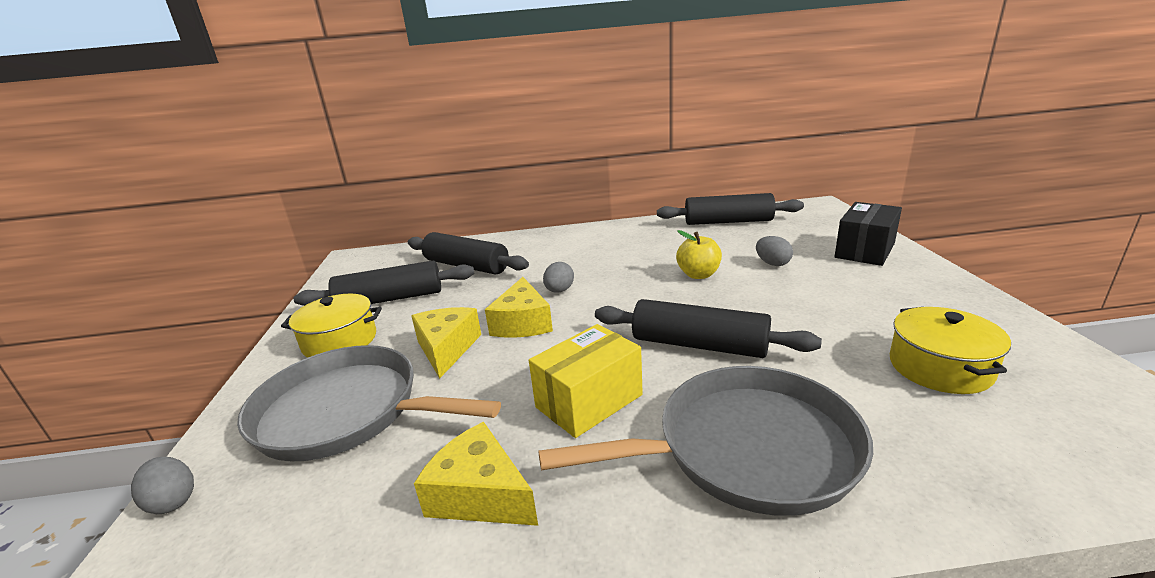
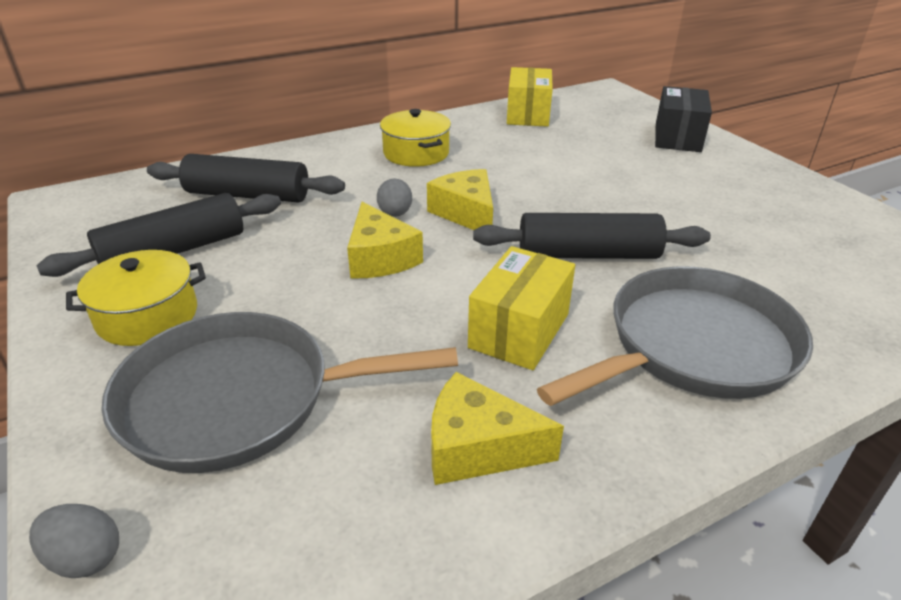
camera: 25 degrees left, 10 degrees up
yellow cheese [411,307,481,378] -> yellow cheese moved to [427,169,493,230]
black rolling pin [657,193,804,225] -> yellow box [507,67,553,127]
yellow apple [676,230,722,279] -> none
grey egg [756,236,793,266] -> none
yellow pot [890,307,1011,394] -> yellow pot moved to [380,109,451,167]

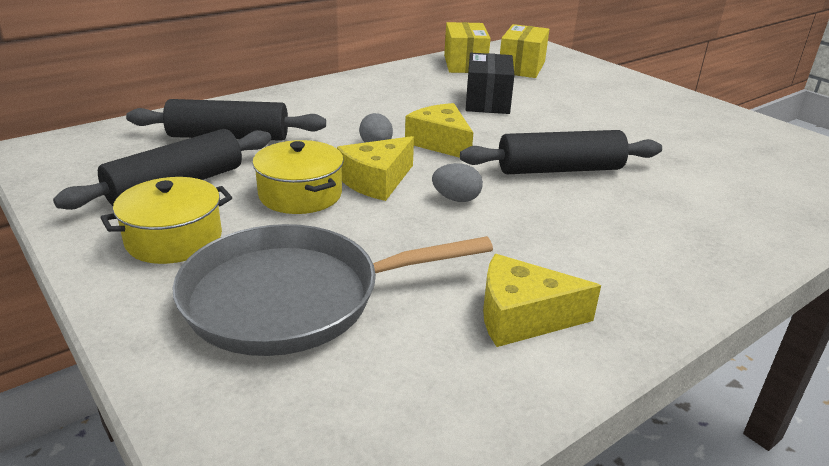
camera: 10 degrees left, 5 degrees down
grey egg [29,504,119,578] -> grey egg moved to [432,163,483,202]
yellow cheese [347,202,423,279] -> yellow cheese turned 75 degrees clockwise [337,136,414,201]
yellow pot [380,109,451,167] -> yellow pot moved to [252,140,344,214]
yellow box [468,246,575,370] -> yellow box moved to [500,24,549,78]
grey pan [537,266,813,406] -> none
black box [655,86,712,152] -> black box moved to [466,53,514,114]

